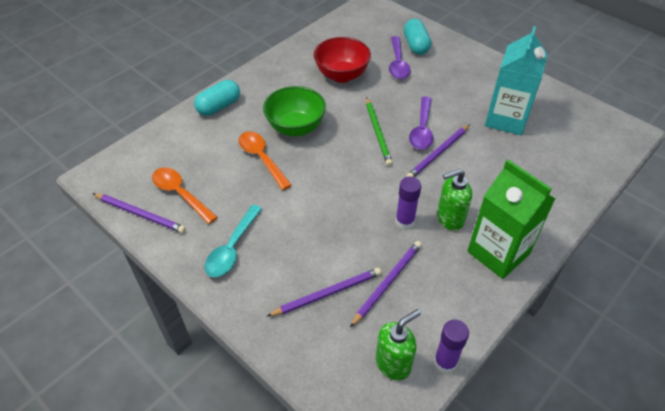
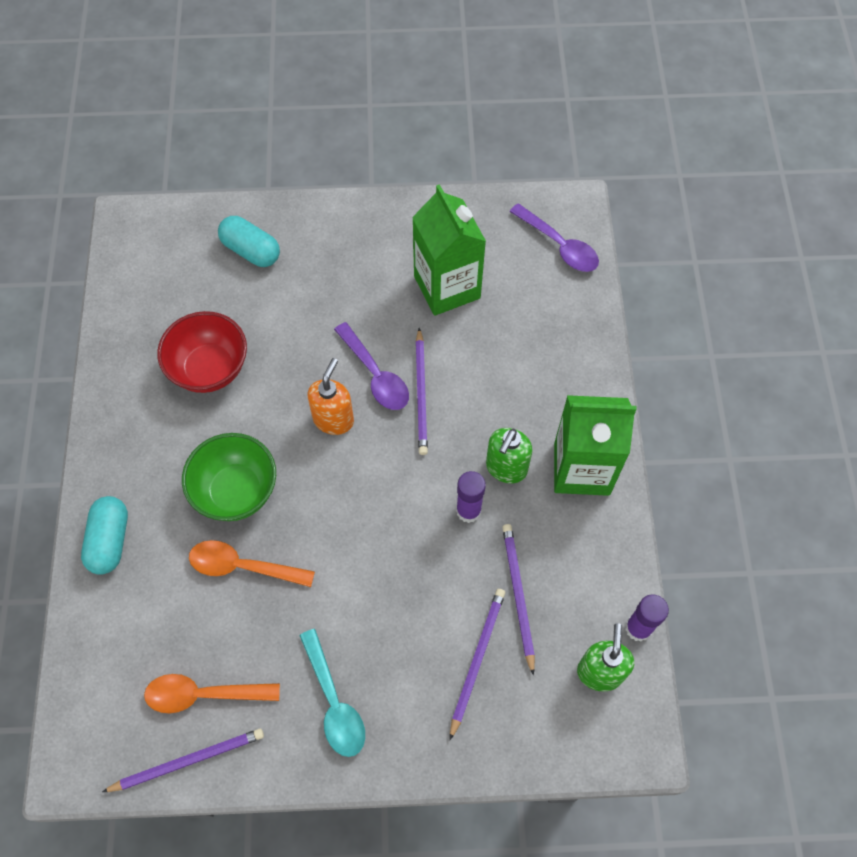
camera: 45 degrees left, 15 degrees up
green pencil [366,97,392,166] -> orange soap dispenser [307,358,354,435]
purple spoon [389,36,411,79] -> purple spoon moved to [509,203,599,272]
turquoise carton [485,26,548,135] -> green carton [412,184,486,316]

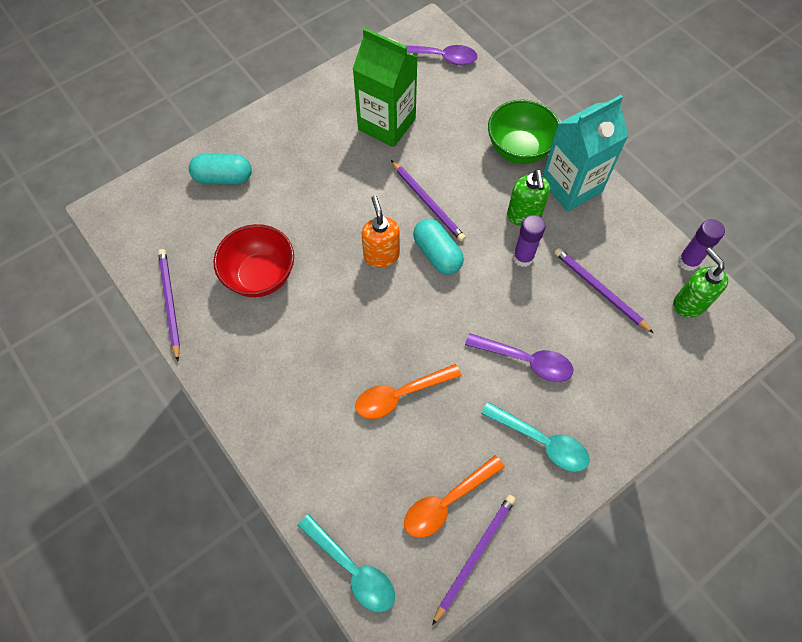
camera: 35 degrees left, 0 degrees up
turquoise capsule [81,496,128,575] -> turquoise capsule moved to [413,219,464,275]
green bowl [182,433,276,521] -> green bowl moved to [488,99,560,164]
purple spoon [334,322,409,410] -> purple spoon moved to [465,333,573,382]
purple pencil [450,589,505,740] -> purple pencil moved to [158,249,180,361]
green carton [554,395,637,496] -> turquoise carton [542,95,628,212]
none -> turquoise spoon [297,514,395,613]

